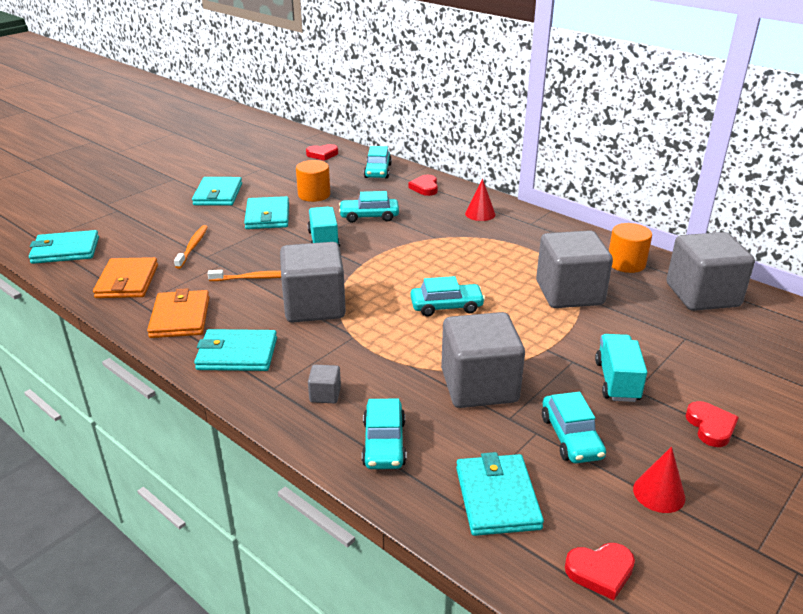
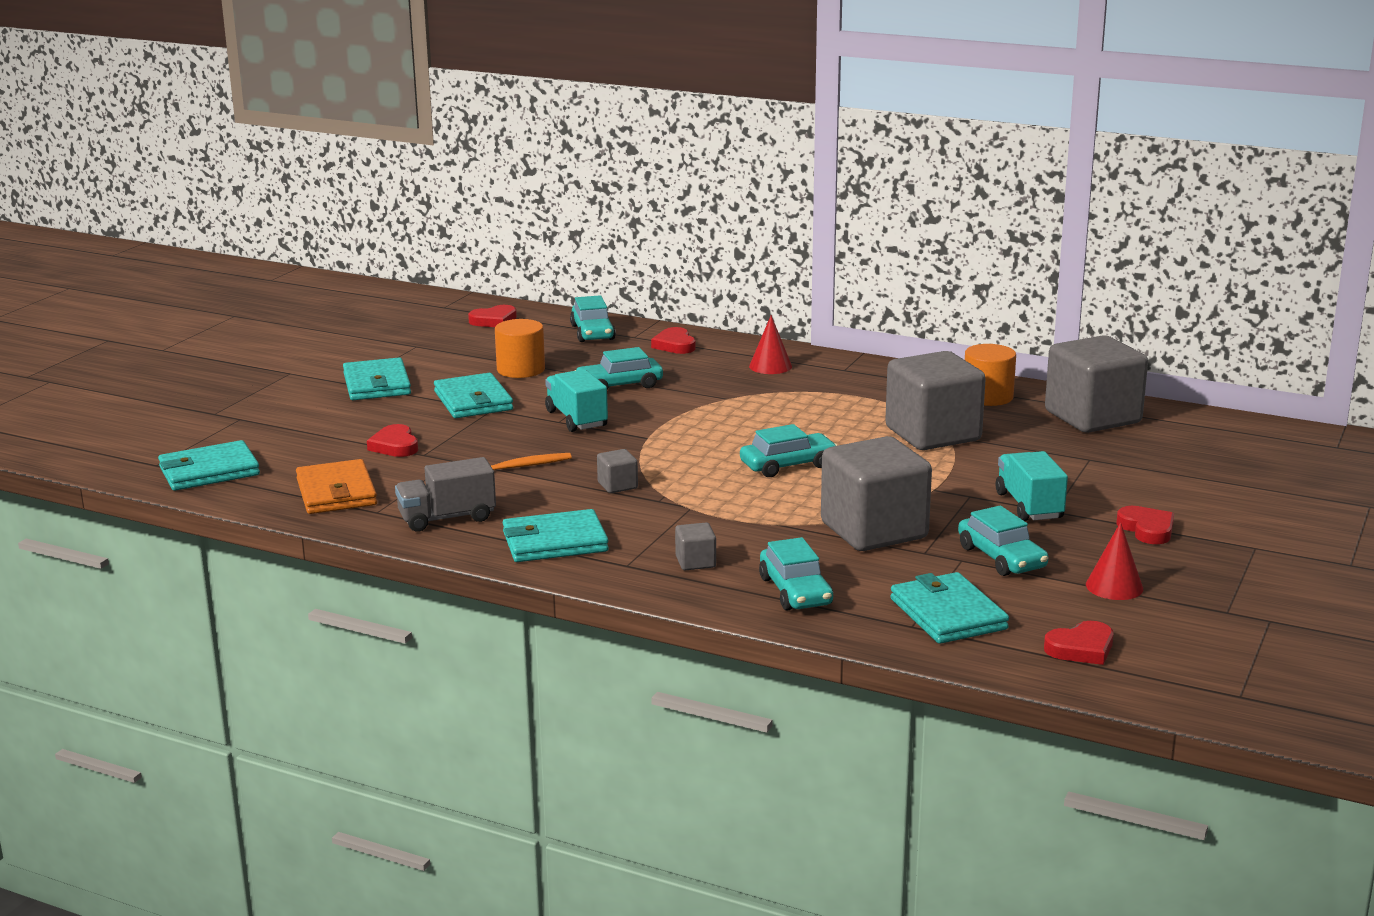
camera: 15 degrees left, 10 degrees down
orange wallet [147,288,210,338] -> grey truck [395,457,496,532]
orange toothbrush [174,225,208,269] -> red heart [367,424,418,457]
grey cube [280,242,346,323] -> grey cube [597,449,638,493], size x0.41

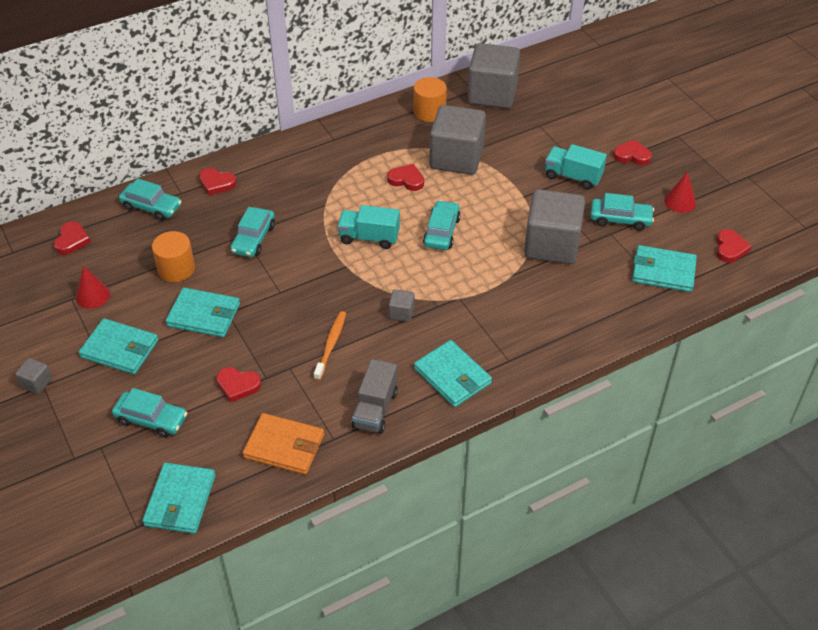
camera: 55 degrees left, 25 degrees up
turquoise wallet [503,509,609,562] -> turquoise wallet turned 60 degrees counterclockwise [414,340,492,407]
turquoise truck [545,369,608,432] -> turquoise truck moved to [337,205,400,249]
grey cube [675,523,716,570] -> grey cube moved to [15,358,52,394]
red cone [749,315,792,374] -> red cone moved to [76,266,110,309]
turquoise car [759,537,833,611] -> turquoise car moved to [112,388,187,438]
none -> red heart [387,164,424,191]

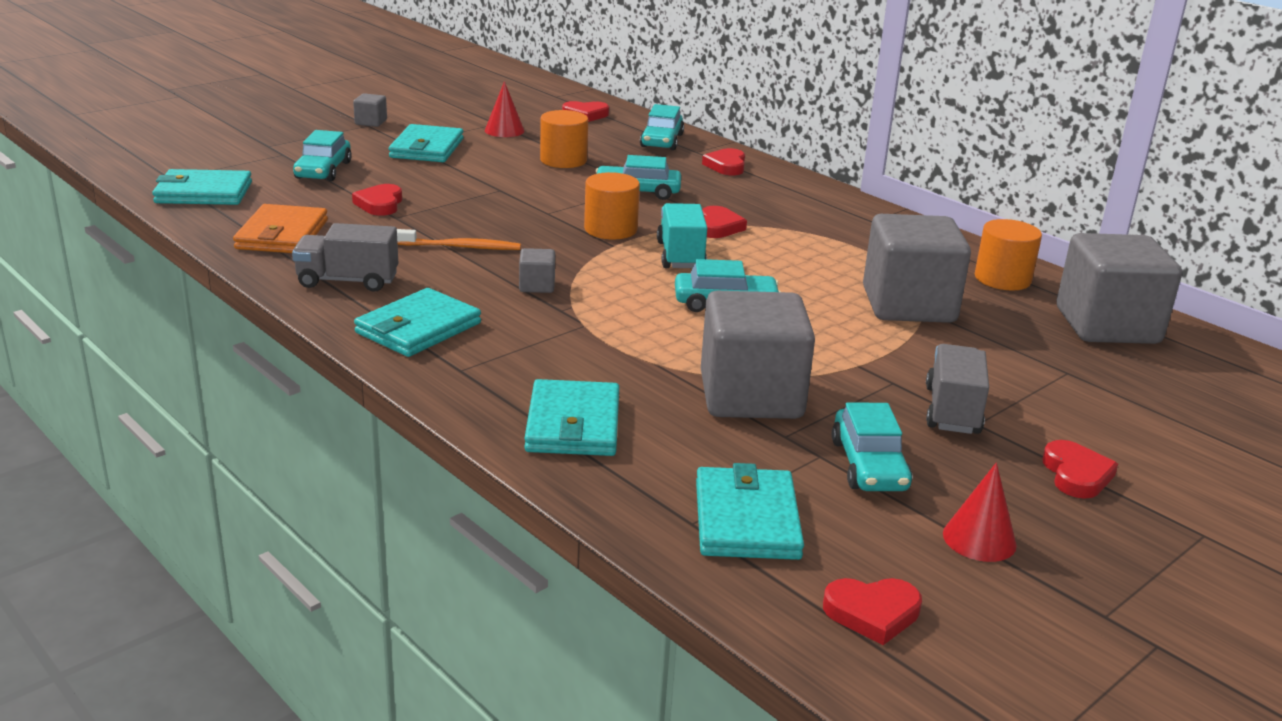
camera: 75 degrees right, 20 degrees down
turquoise wallet [166,287,240,337] -> turquoise wallet moved to [524,379,619,456]
red heart [387,164,424,191] -> red heart moved to [702,206,747,238]
turquoise truck [545,144,607,190] -> grey truck [926,344,989,434]
none -> orange cylinder [584,172,640,239]

